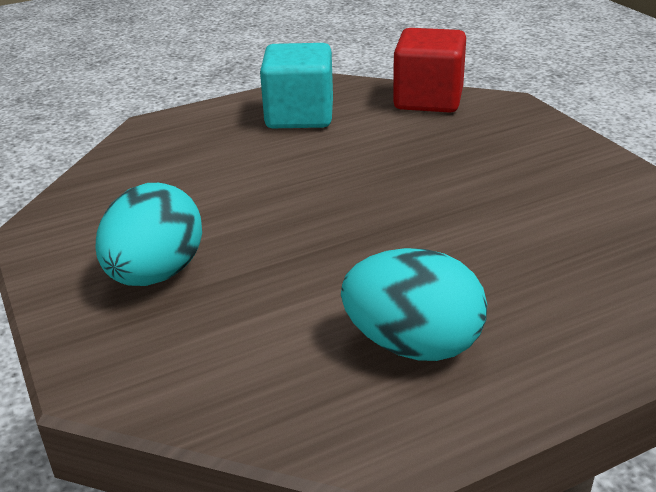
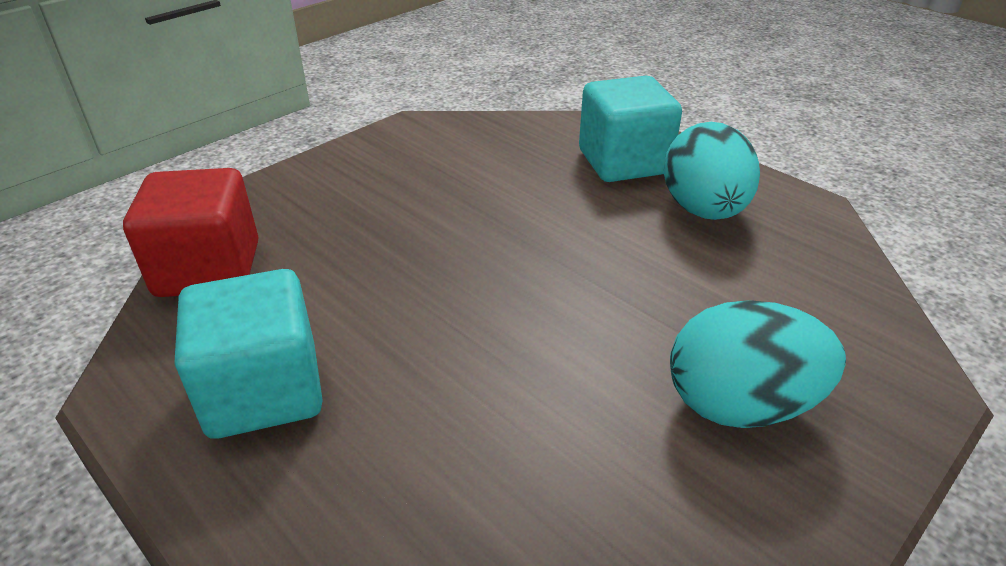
camera: 110 degrees left, 5 degrees up
none -> turquoise cube [579,76,682,182]

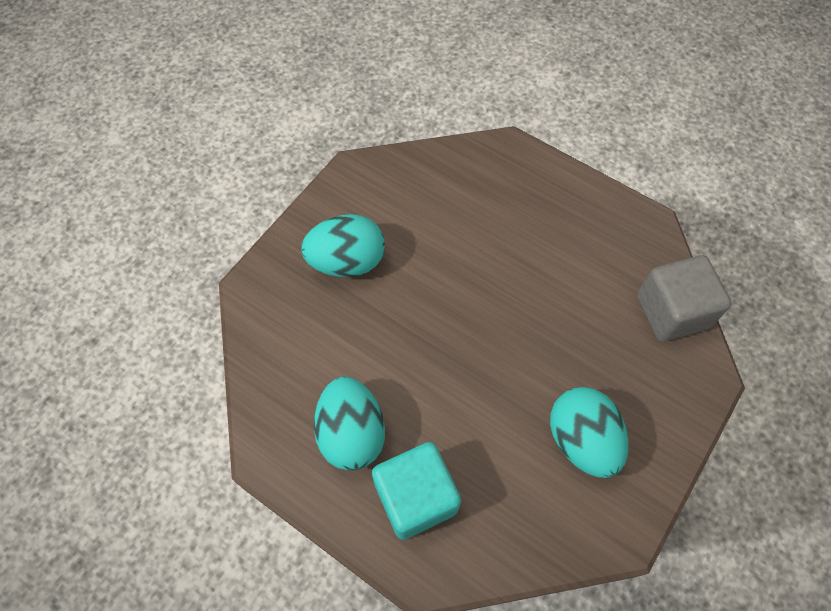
camera: 170 degrees right, 25 degrees up
red cube [123,168,258,297] -> grey cube [637,255,732,342]
turquoise cube [175,269,323,439] -> none
none -> turquoise egg [550,387,628,478]

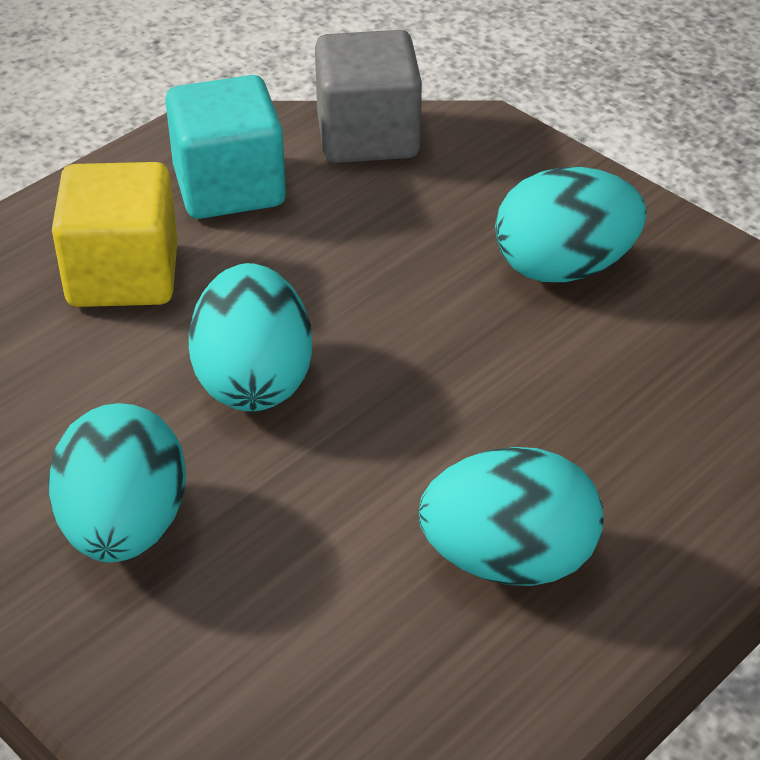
camera: 80 degrees left, 20 degrees down
turquoise cube [372,442,461,540] -> turquoise cube moved to [165,75,286,219]
none -> yellow cube [52,162,178,307]
none -> turquoise egg [189,263,312,411]

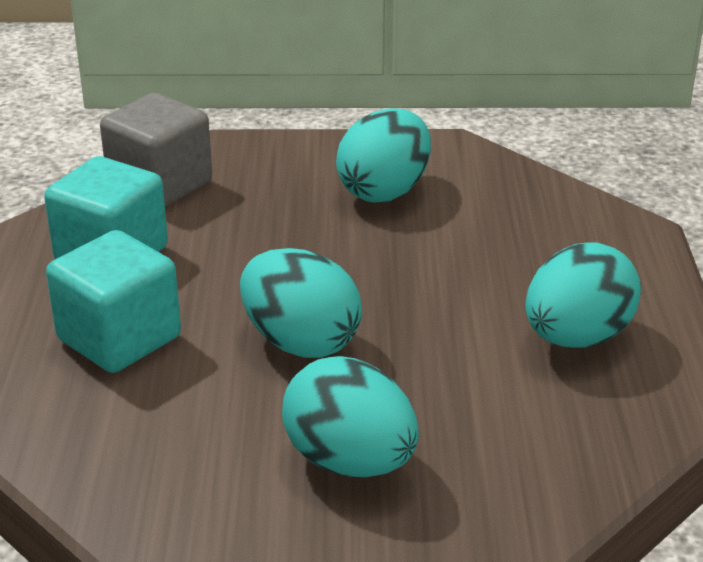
camera: 45 degrees left, 10 degrees down
yellow cube [52,162,178,307] -> turquoise cube [46,230,181,373]

